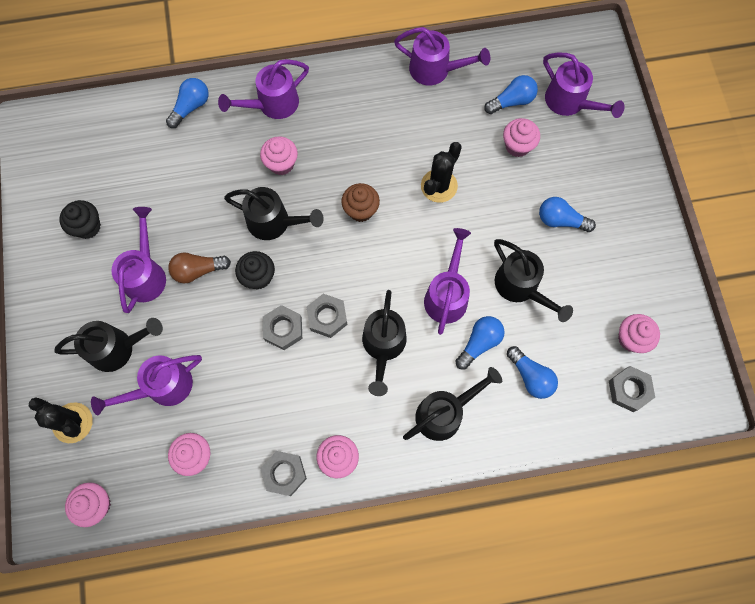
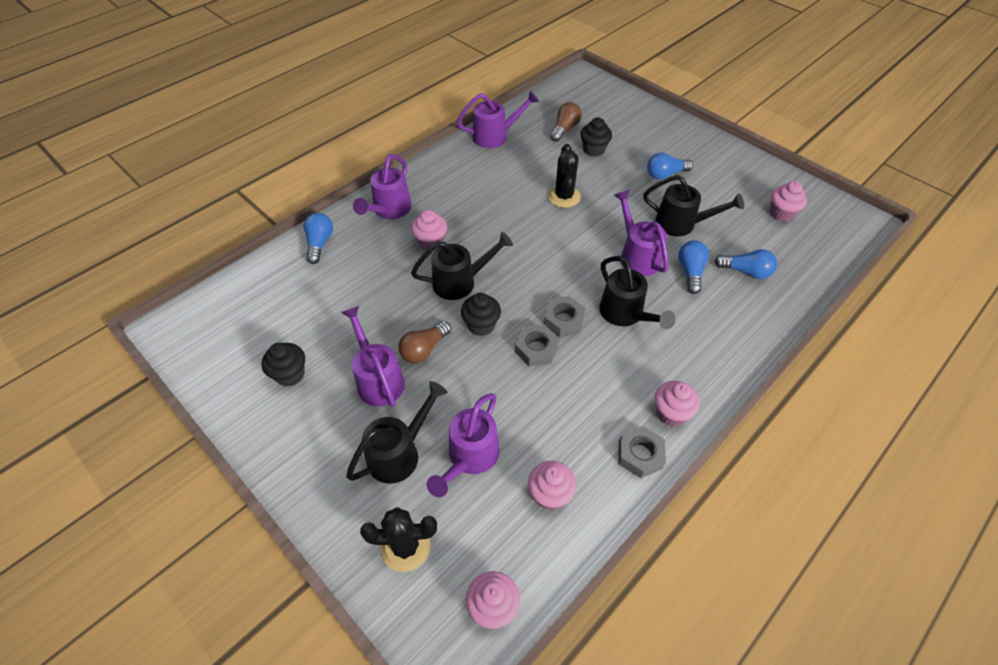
camera: 35 degrees left, 20 degrees down
brown cupcake [341,183,380,222] -> none
black watering can [403,367,502,441] -> none
blue light bulb [484,75,538,114] -> brown light bulb [550,102,582,142]
pink cupcake [503,118,540,157] -> black cupcake [581,118,612,157]
purple watering can [543,53,625,118] -> none
grey nut [609,366,655,412] -> none

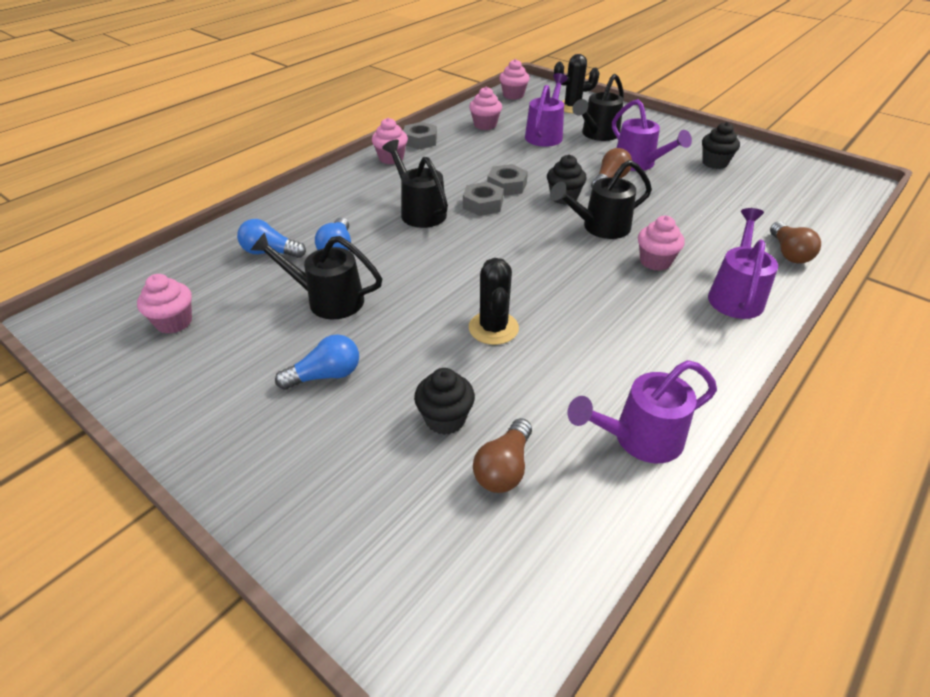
camera: 175 degrees right, 10 degrees down
blue light bulb [304,213,333,264] -> brown light bulb [770,222,821,264]
purple watering can [614,190,669,276] -> none

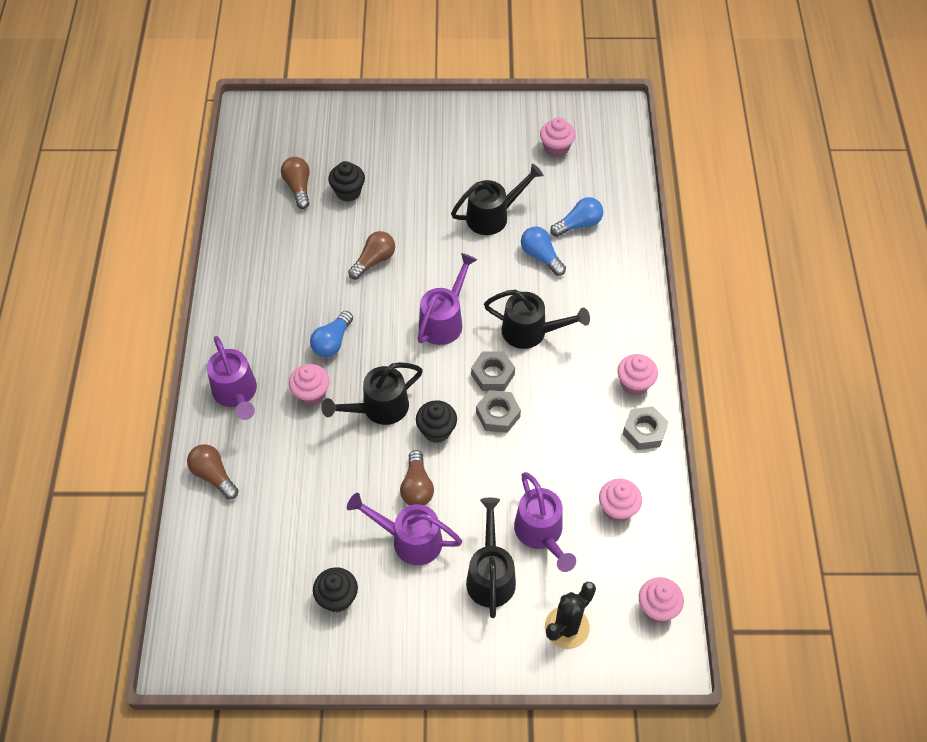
camera: 140 degrees right, 15 degrees up
blue light bulb [275,334,359,390] -> blue light bulb moved to [310,311,353,357]
black cactus [469,258,519,345] -> brown light bulb [348,231,395,280]
black watering can [550,160,652,239] -> black watering can turned 150 degrees counterclockwise [321,362,423,425]
purple watering can [567,360,717,463] -> purple watering can moved to [417,253,477,345]

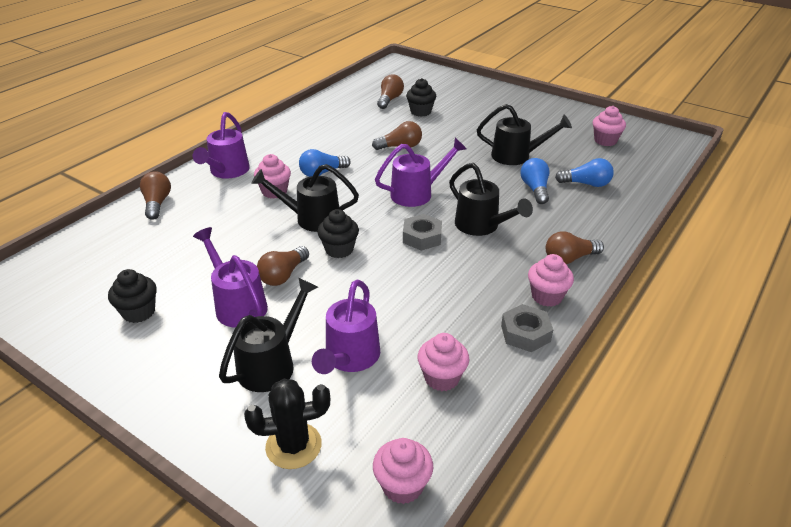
camera: 35 degrees right, 20 degrees down
grey nut [476,390,521,433] -> none
none -> brown light bulb [546,231,604,264]

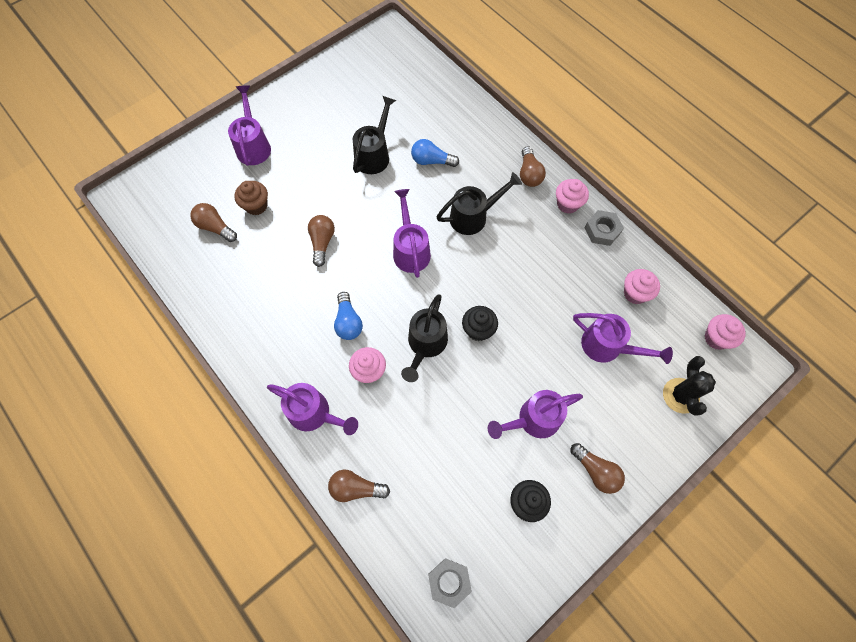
camera: 75 degrees left, 30 degrees up
black watering can [219,278,318,392] -> none
brown light bulb [257,246,309,286] -> brown light bulb moved to [571,443,625,494]
grey nut [403,214,442,251] -> grey nut moved to [428,558,472,608]
black cupcake [406,78,436,117] -> brown cupcake [234,181,268,215]
blue light bulb [555,158,614,187] -> none
pink cupcake [593,106,626,146] -> none
none -> purple watering can [228,85,271,166]

